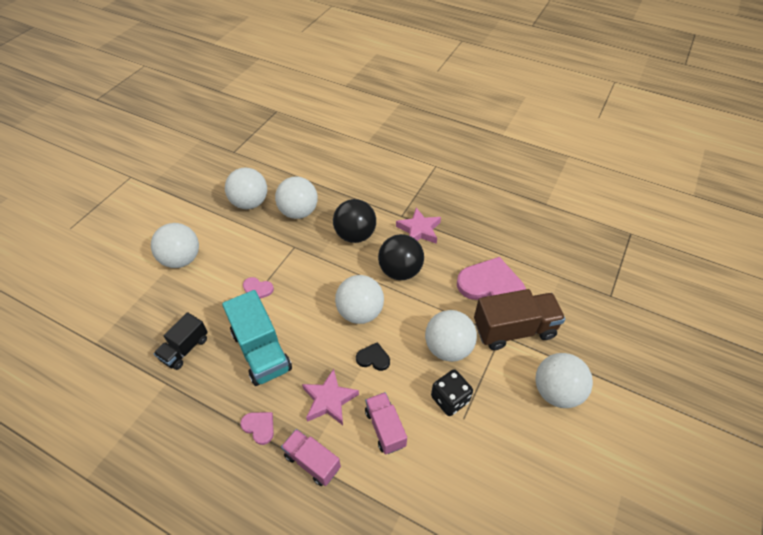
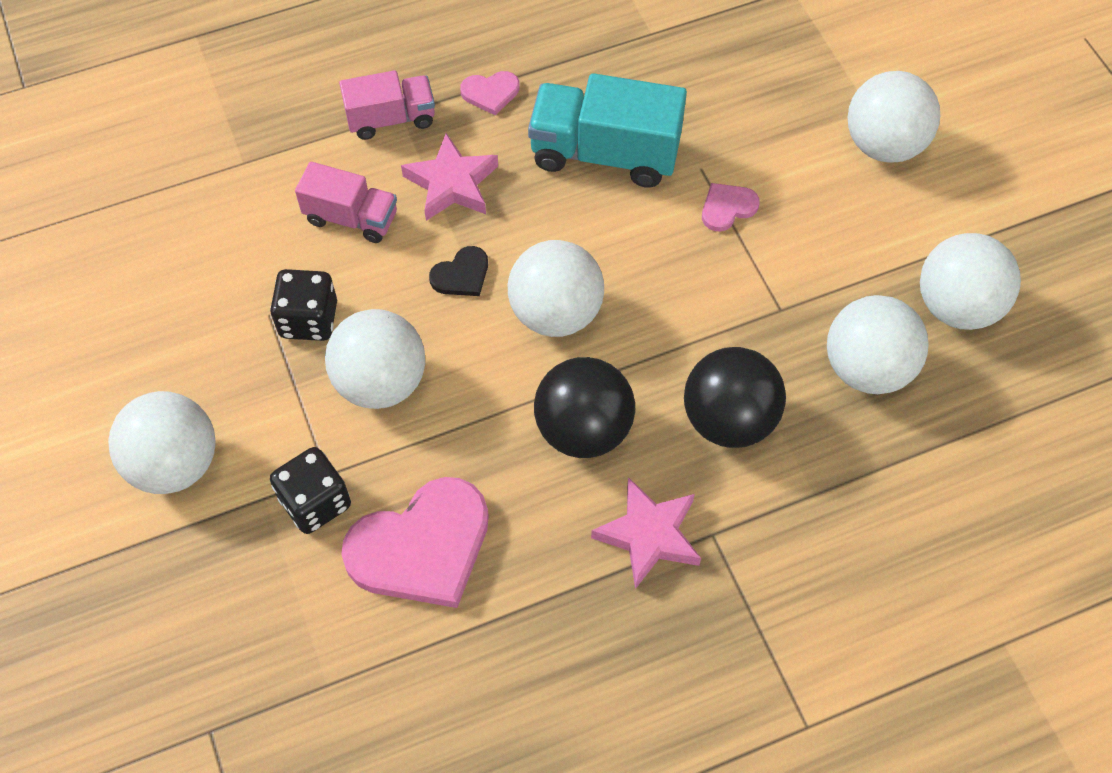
camera: 130 degrees right, 10 degrees up
black truck [154,312,208,370] -> none
brown truck [474,289,566,350] -> black dice [270,447,351,534]

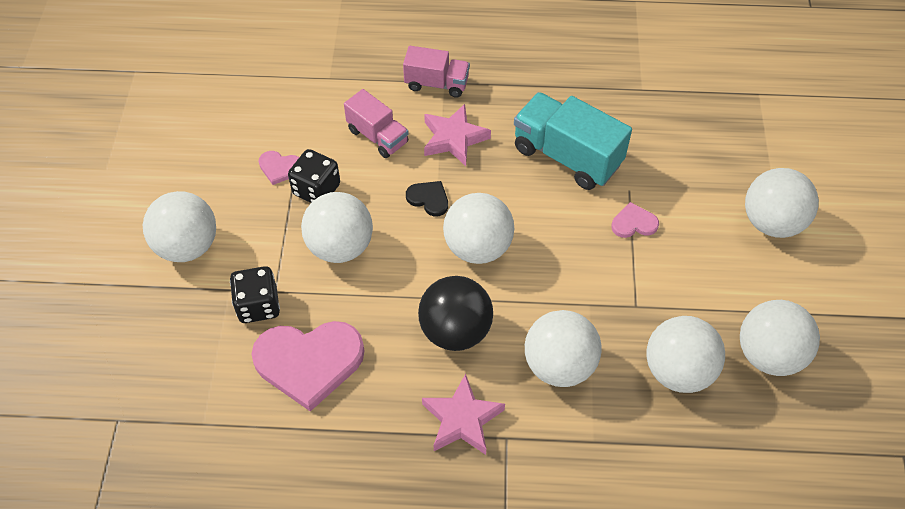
camera: 25 degrees right, 5 degrees down
black heart [429,246,488,296] -> black heart turned 135 degrees counterclockwise [406,181,448,216]
pink heart [460,71,520,115] -> pink heart moved to [258,151,299,185]
black ball [684,347,786,448] -> white ball [525,310,602,387]

